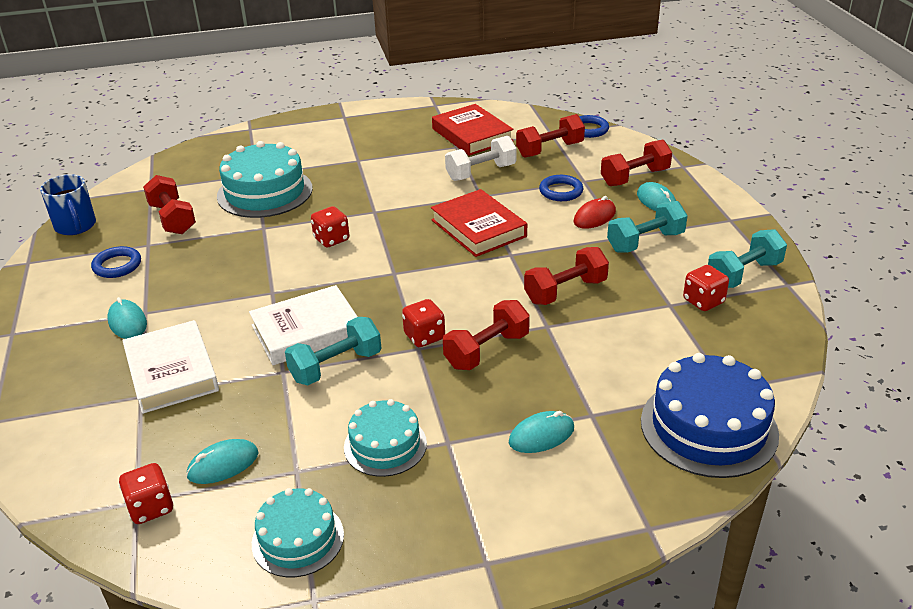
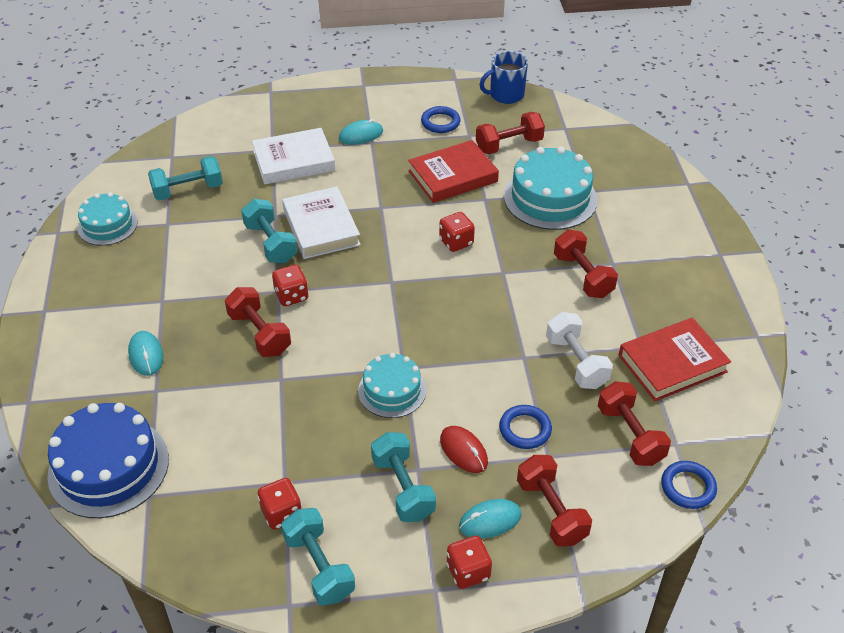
camera: 95 degrees right, 10 degrees up
red dice [119,463,173,524] -> red dice moved to [447,536,492,589]
turquoise mouse [186,439,258,484] -> turquoise dumbbell [148,156,223,201]
turquoise cake [344,399,427,477] -> turquoise cake moved to [358,353,426,418]
red book [431,189,527,257] -> red book moved to [408,140,499,203]
red dumbbell [524,247,609,305] -> red dumbbell moved to [554,230,618,298]

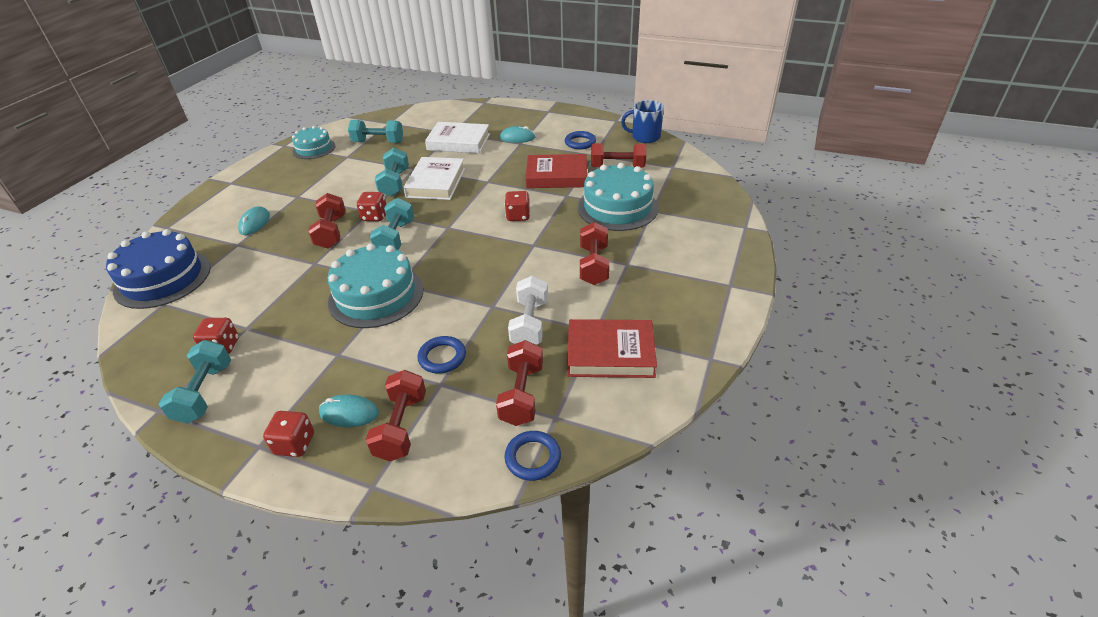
camera: 30 degrees right, 5 degrees down
turquoise cake [358,353,426,418] -> turquoise cake [328,243,423,328], size x1.63
turquoise dumbbell [371,432,436,522] -> turquoise dumbbell moved to [370,198,414,250]
red mouse [440,426,488,473] -> none

